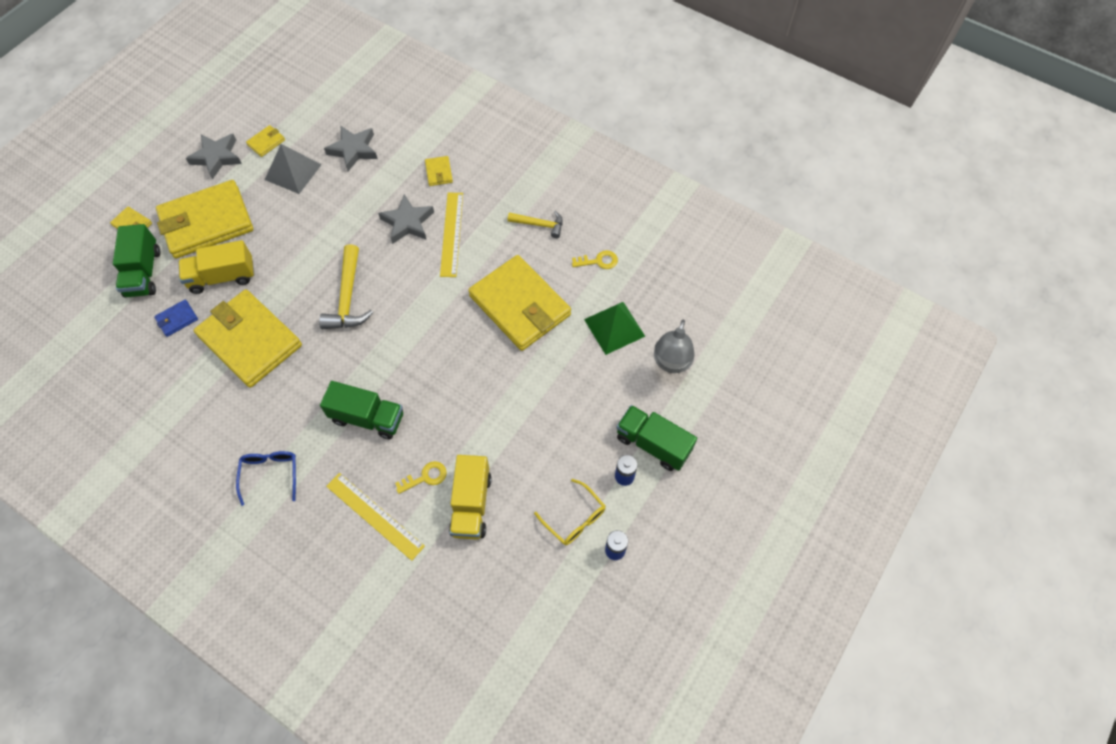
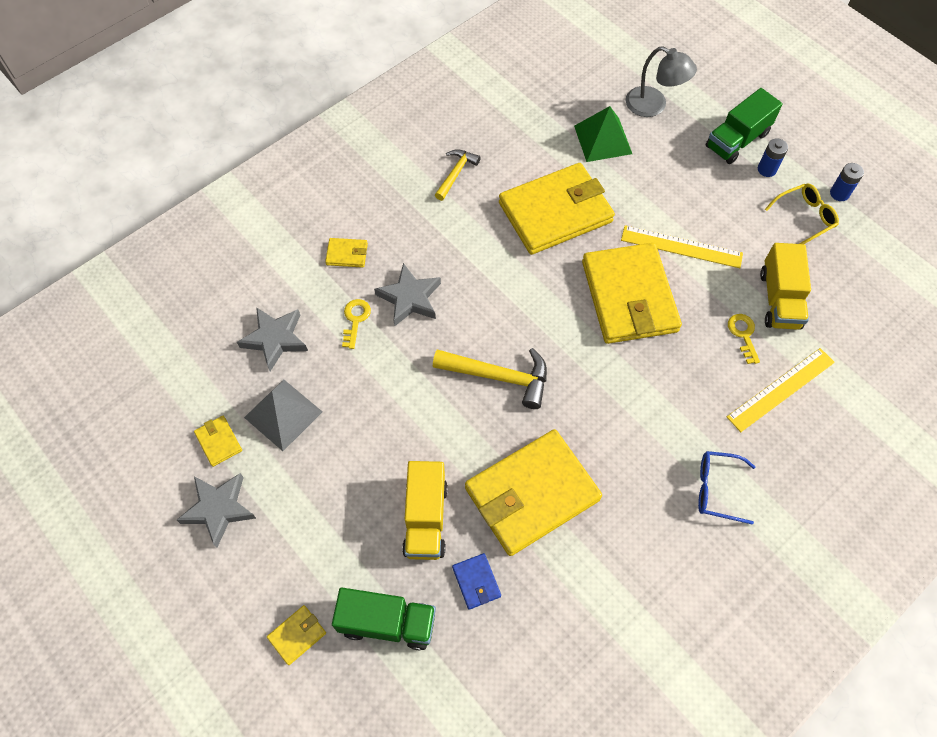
camera: 75 degrees left, 0 degrees up
yellow wallet [156,180,253,259] -> yellow wallet moved to [582,243,682,344]
green truck [320,381,403,439] -> none
yellow ruler [440,193,463,277] -> yellow ruler moved to [621,225,743,268]
yellow truck [449,455,492,540] -> yellow truck turned 75 degrees clockwise [760,243,811,330]
yellow key [572,250,618,269] -> yellow key moved to [342,299,371,349]

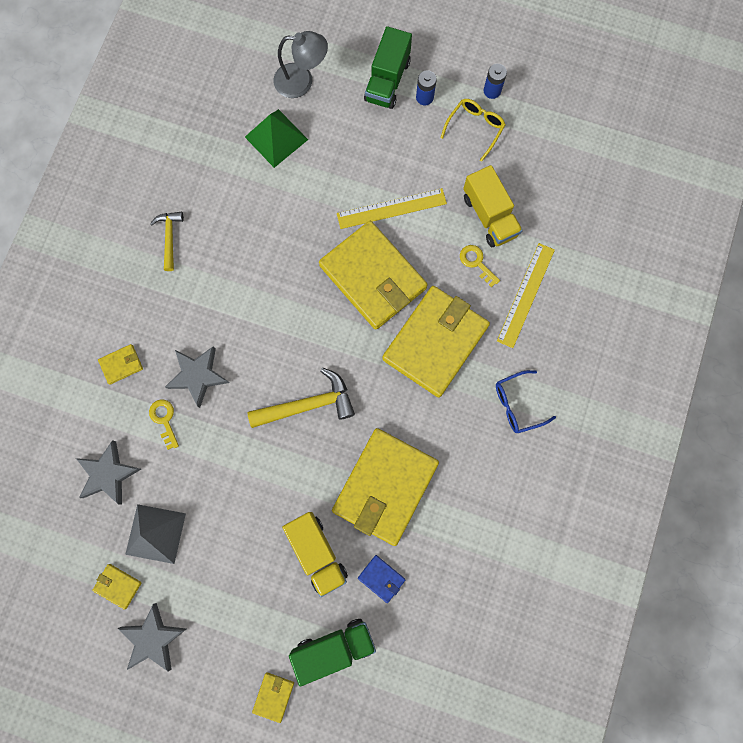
camera: 30 degrees left, 15 degrees up
yellow wallet [499,163,615,255] -> yellow wallet moved to [382,286,490,398]

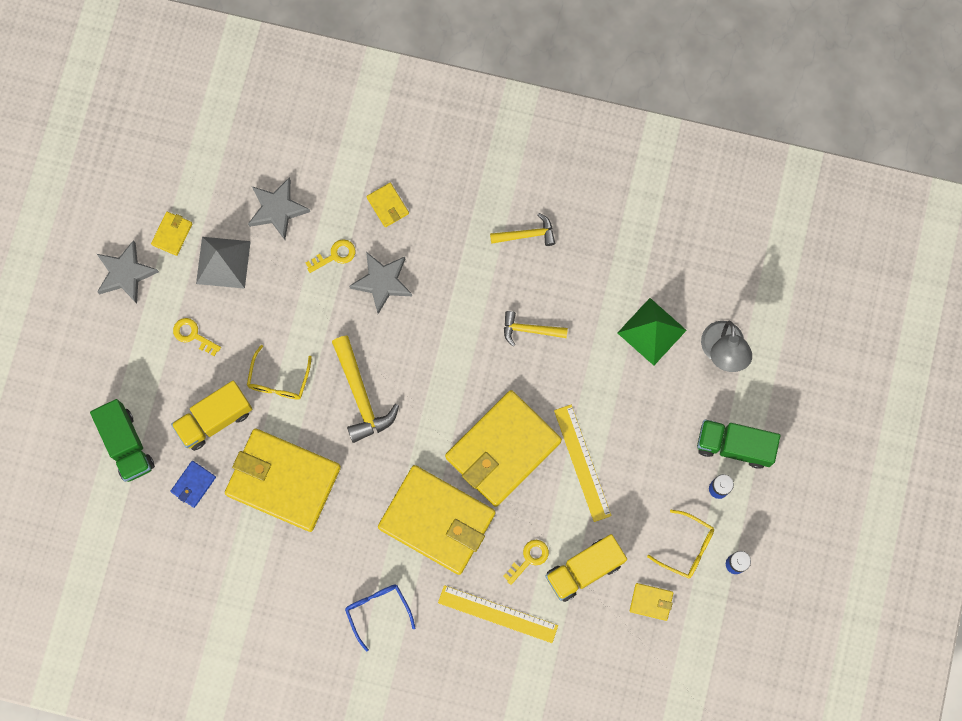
camera: 85 degrees right, 0 degrees up
yellow wallet [252,672,294,723] -> yellow wallet moved to [630,583,673,621]
none -> yellow key [173,318,221,356]
none -> yellow glasses [247,345,312,400]
none -> yellow hammer [504,311,568,346]

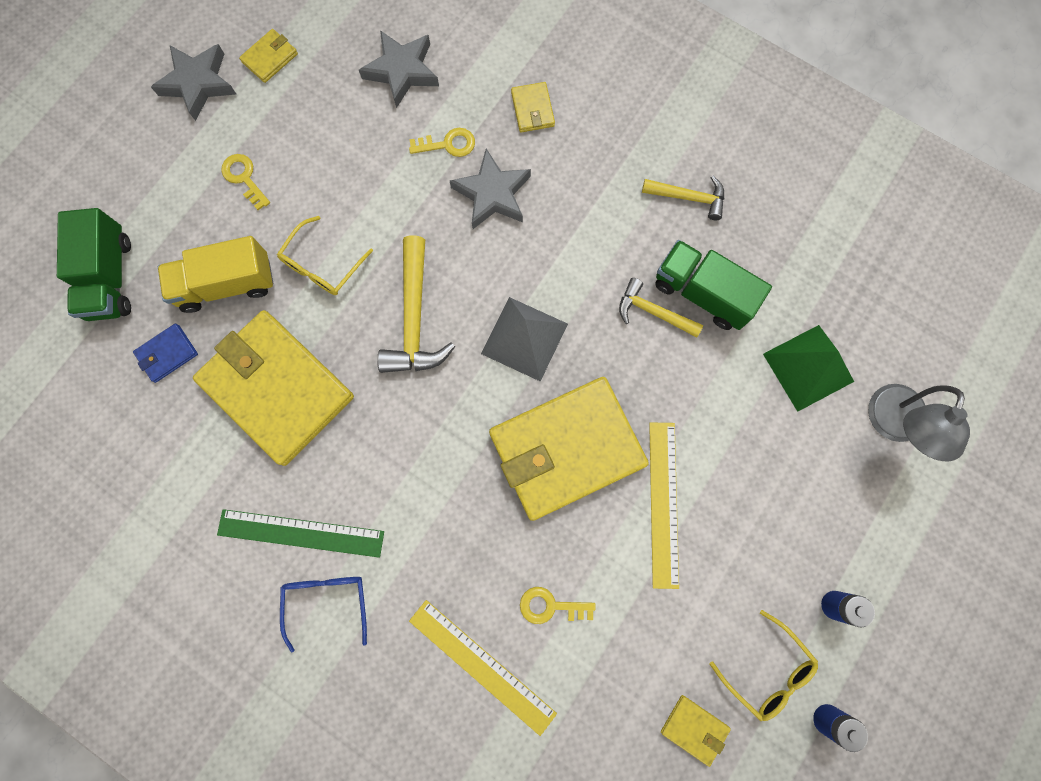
camera: 20 degrees right, 0 degrees up
grey pyramid [196,237,251,289] -> grey pyramid moved to [481,297,568,382]
yellow wallet [378,465,495,575] -> none
yellow key [503,540,549,585] -> yellow key turned 150 degrees counterclockwise [520,587,596,624]
yellow truck [545,534,627,602] -> none
green truck [697,420,780,469] -> green truck moved to [655,240,772,330]
none -> green ruler [217,509,384,558]

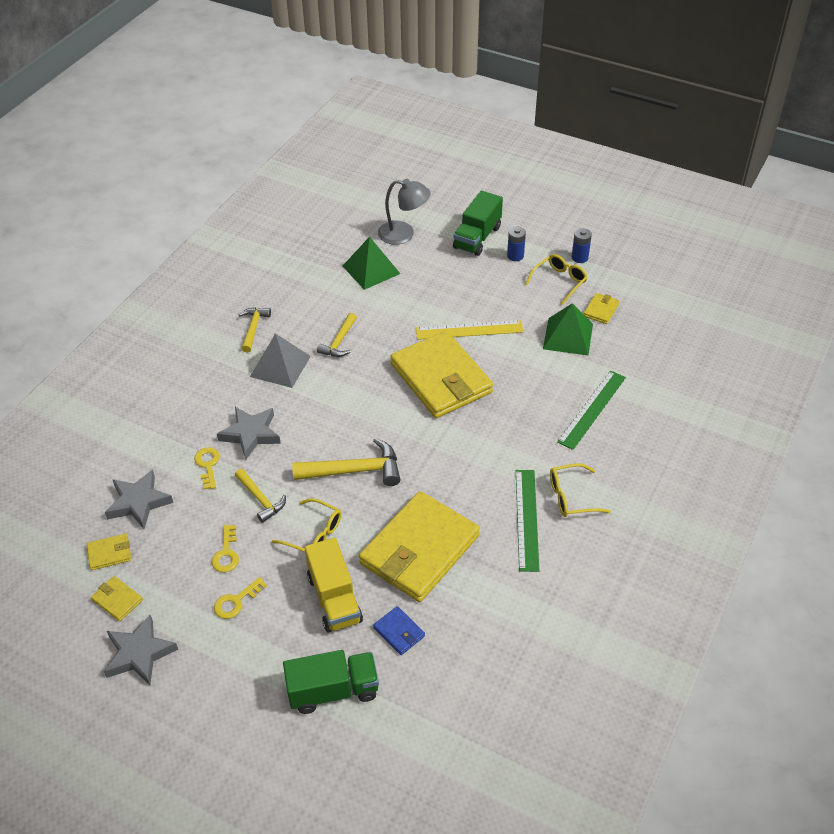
camera: 95 degrees left, 30 degrees down
blue glasses [280,577,367,653] -> yellow glasses [550,463,611,517]
yellow ruler [409,600,557,736] -> green ruler [557,370,626,450]
grey pyramid [481,297,568,382] -> grey pyramid moved to [250,333,311,388]
yellow wallet [511,82,555,132] -> yellow wallet moved to [87,534,131,570]
yellow key [520,587,596,624] -> yellow key moved to [212,525,239,572]
green truck [655,240,772,330] -> green truck moved to [453,191,503,256]
none -> yellow hammer [235,469,286,523]
none -> green pyramid [543,303,593,356]

